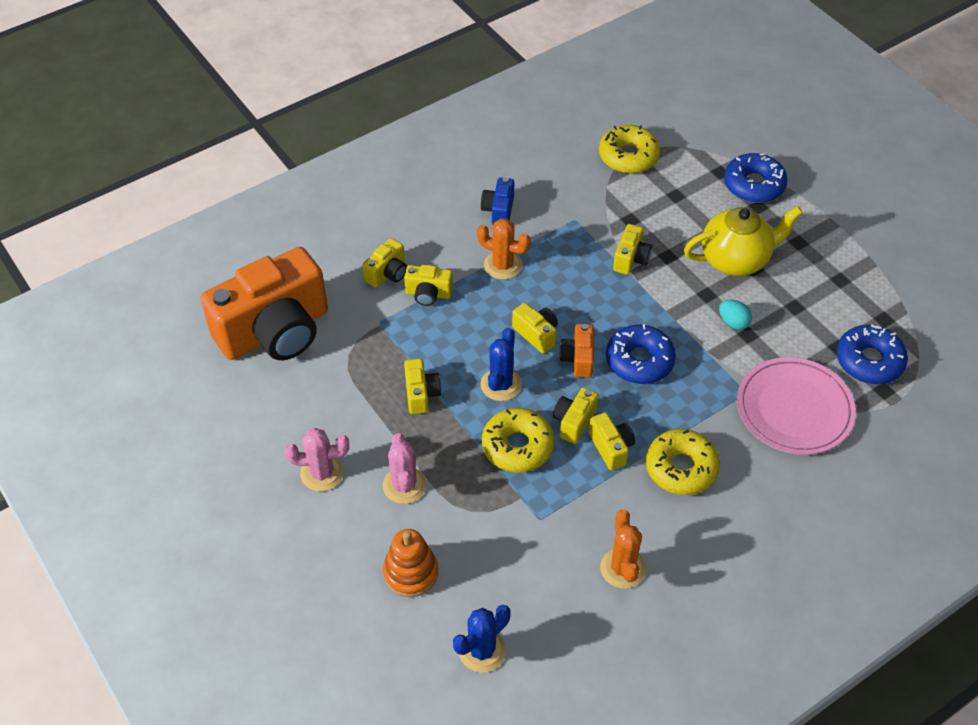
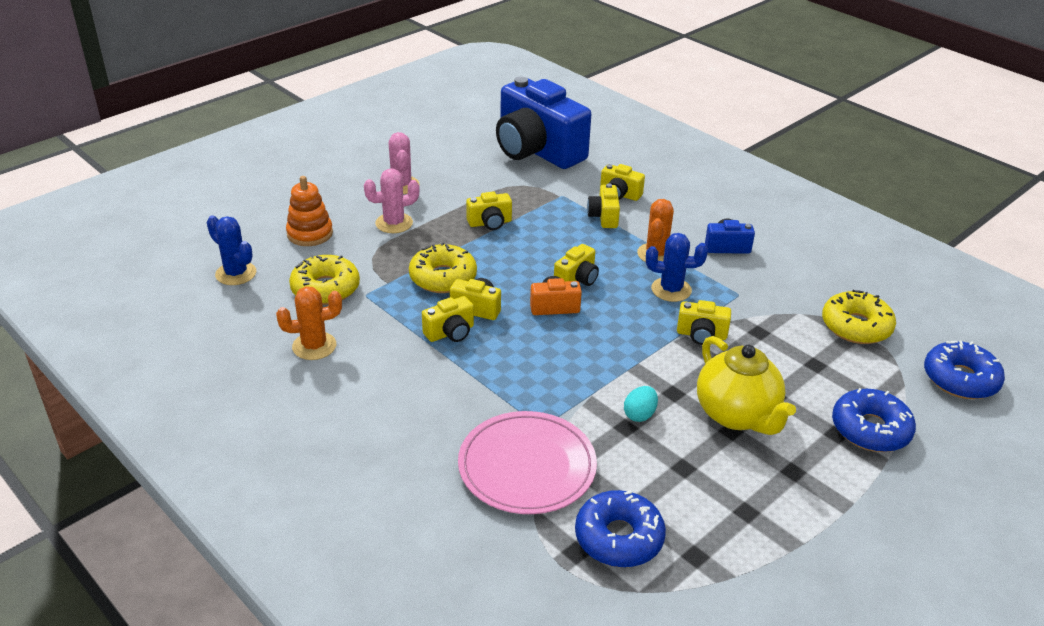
camera: 80 degrees right, 15 degrees down
orange camera [201,247,328,360] -> blue camera [496,77,591,169]
blue cactus [480,328,522,401] -> blue cactus moved to [646,233,708,302]
blue donut [606,324,676,384] -> blue donut moved to [924,341,1005,399]
yellow donut [646,429,720,495] -> yellow donut moved to [289,255,360,305]

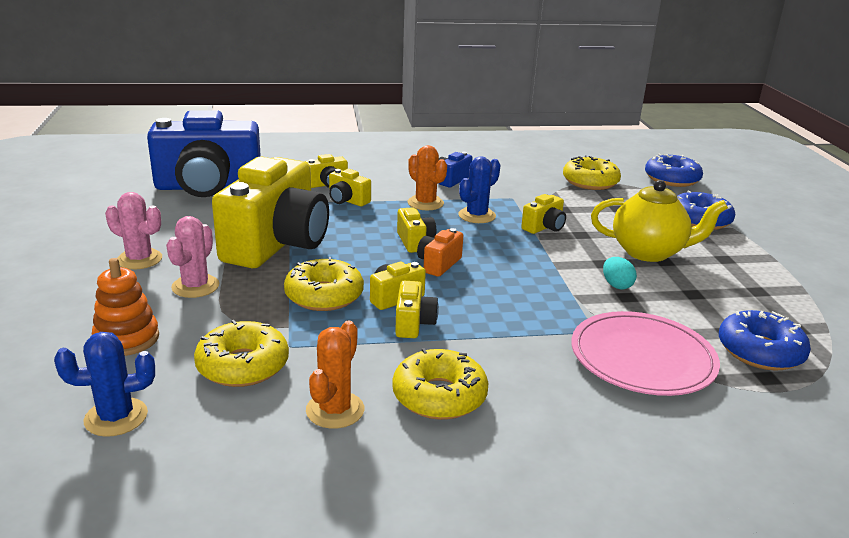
camera: 55 degrees left, 10 degrees down
yellow camera [466,192,512,230] -> yellow camera [212,157,329,268], size x2.44
none -> yellow donut [392,348,488,420]

